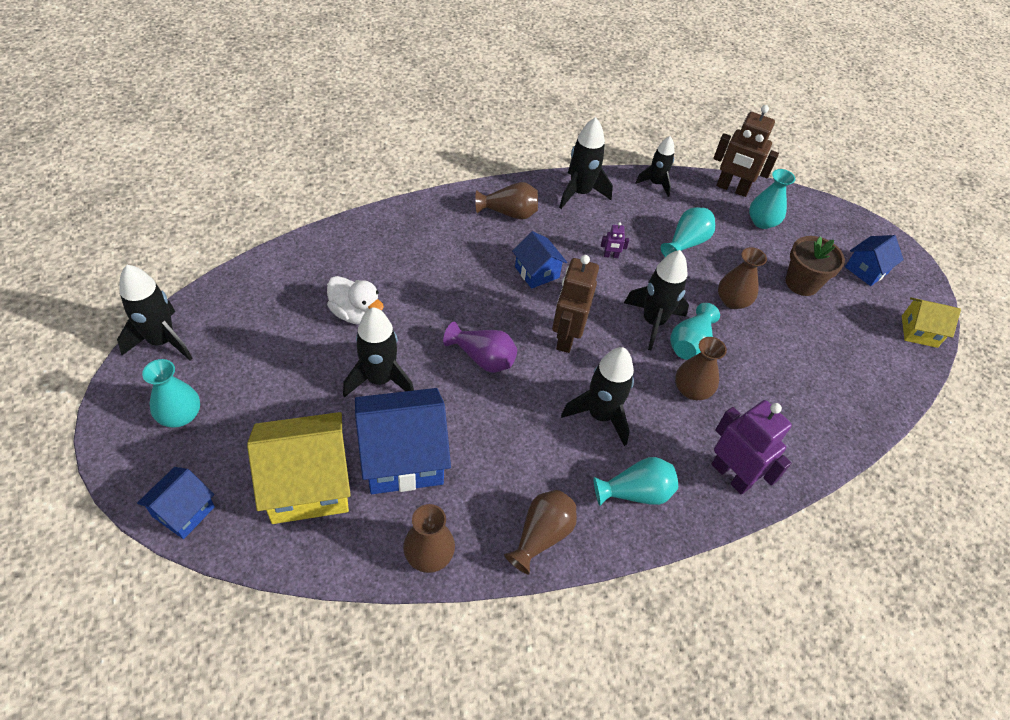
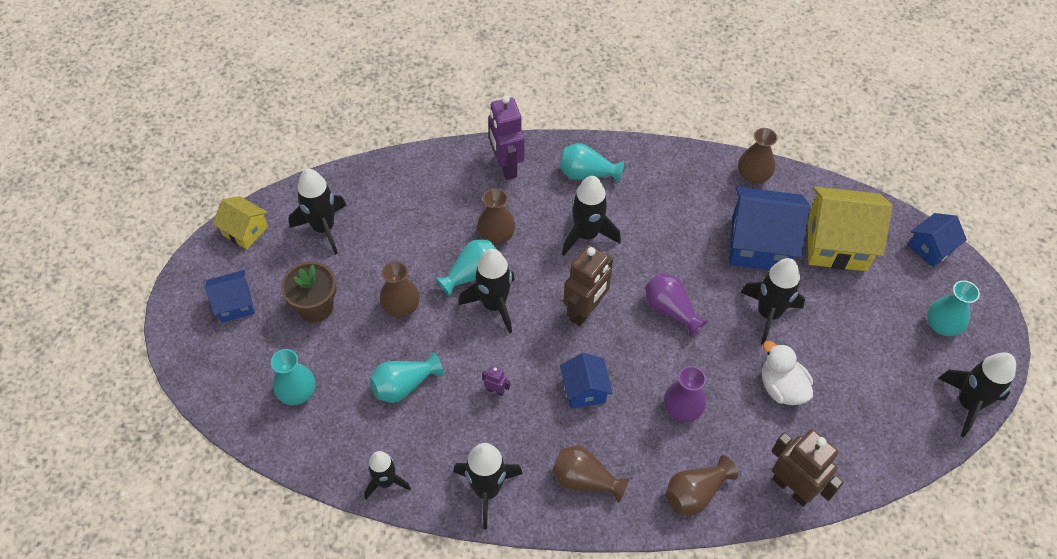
camera: 155 degrees left, 5 degrees up
brown vase [504,490,577,575] -> brown vase moved to [666,455,738,515]
brown robot [713,105,779,197] -> brown robot moved to [772,429,843,507]
none -> black rocket [289,169,346,255]
none -> purple vase [664,366,706,422]

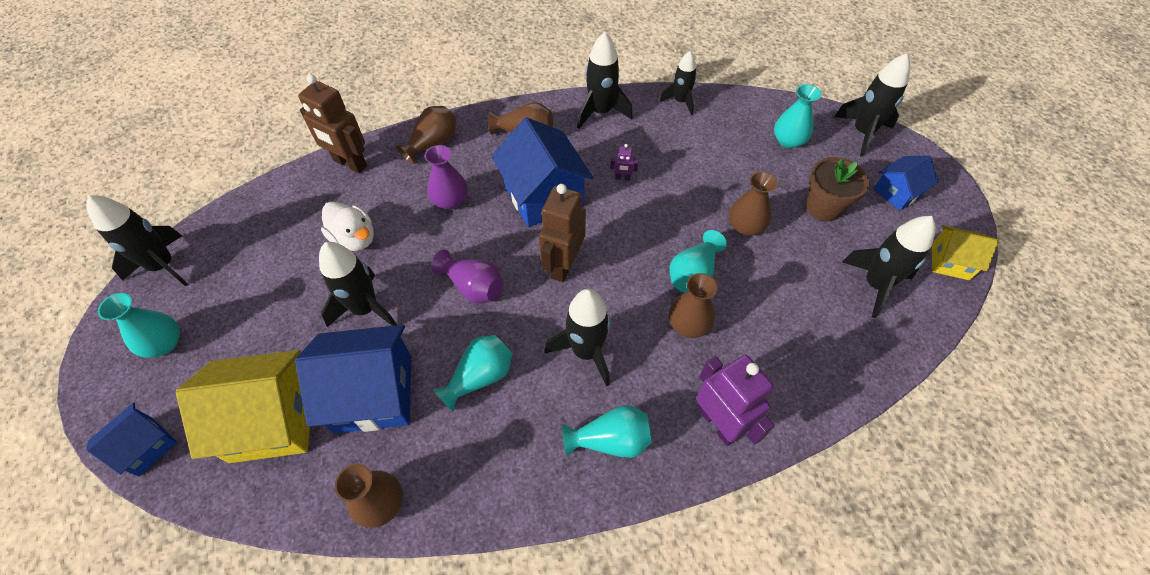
camera: 165 degrees right, 0 degrees up
turquoise vase [370,352,443,403] -> turquoise vase moved to [433,335,512,412]
black rocket [458,249,515,334] -> black rocket moved to [834,53,910,157]
blue house [560,353,613,409] -> blue house [492,117,594,227], size x1.80

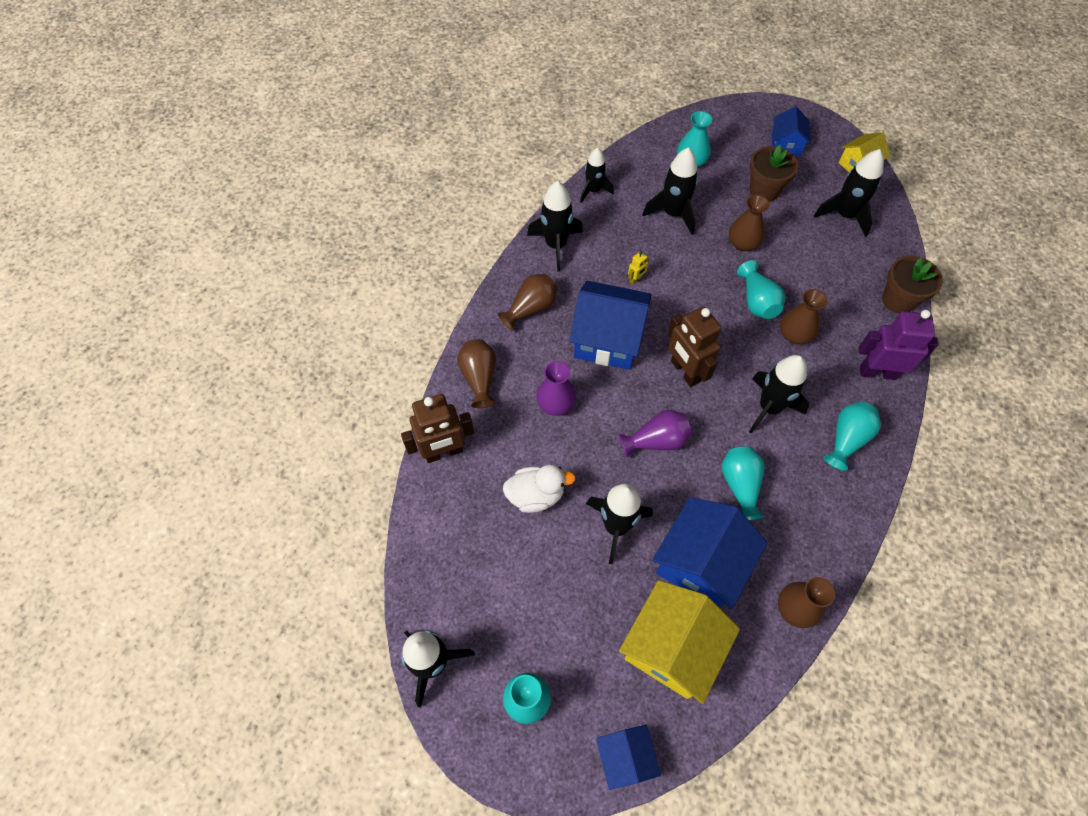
camera: 50 degrees left, 5 degrees up
purple robot [610,144,638,181] -> yellow robot [628,251,649,284]
black rocket [834,53,910,157] -> black rocket moved to [642,147,698,235]
none -> brown flower pot [882,256,943,314]

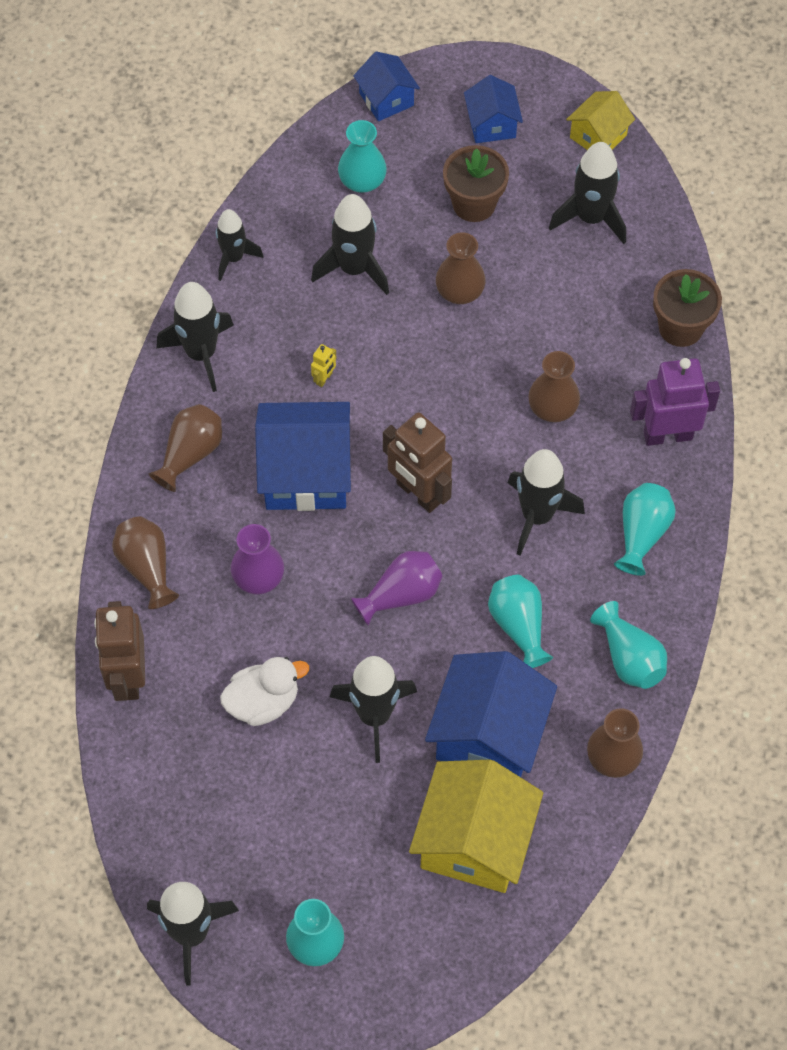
camera: 15 degrees left, 0 degrees up
brown robot [401,394,474,463] -> brown robot turned 120 degrees clockwise [94,601,145,701]
blue house [596,725,661,790] -> blue house moved to [353,51,420,121]
turquoise vase [737,260,785,319] -> turquoise vase moved to [590,601,667,689]

